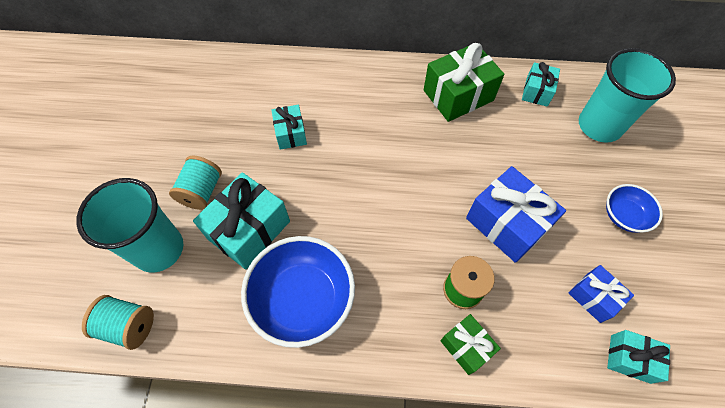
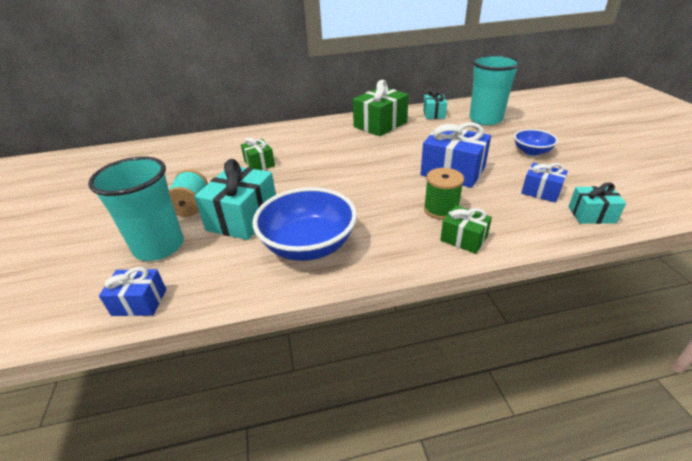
camera: 15 degrees left, 25 degrees down
turquoise spool [82,295,154,350] -> blue gift [99,267,166,316]
turquoise gift [271,105,307,150] -> green gift [241,138,275,170]

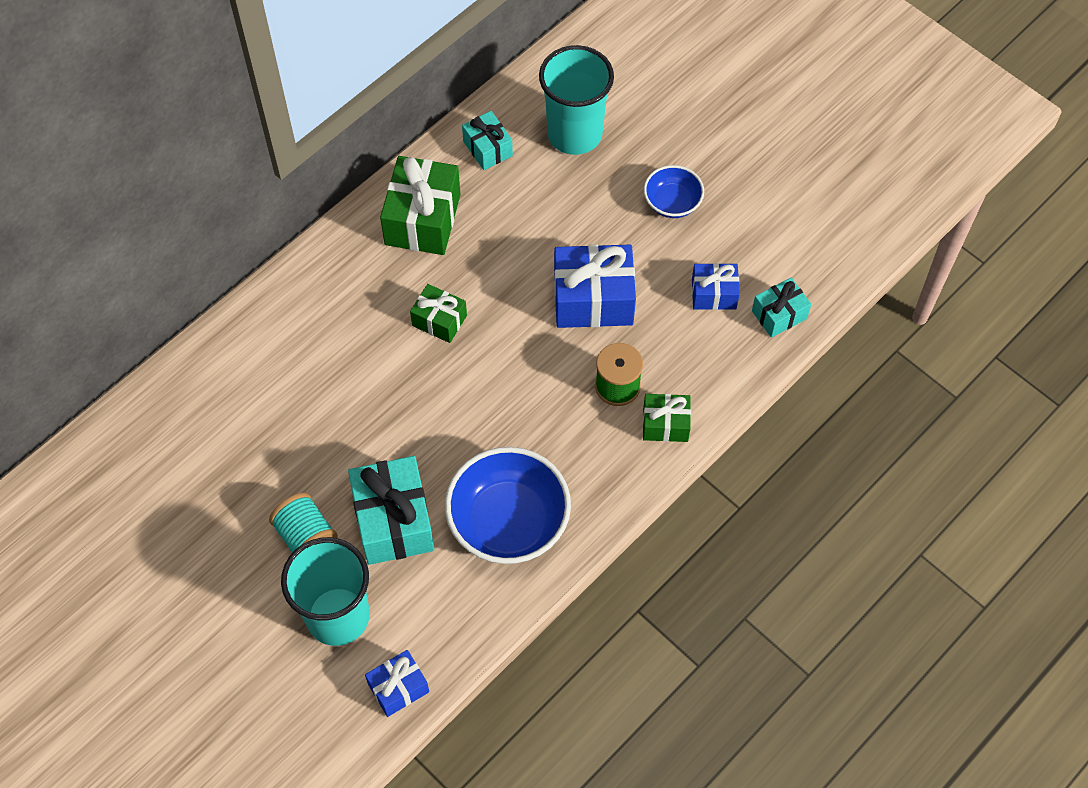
camera: 35 degrees left, 25 degrees up
green gift [241,138,275,170] -> green gift moved to [410,284,467,343]

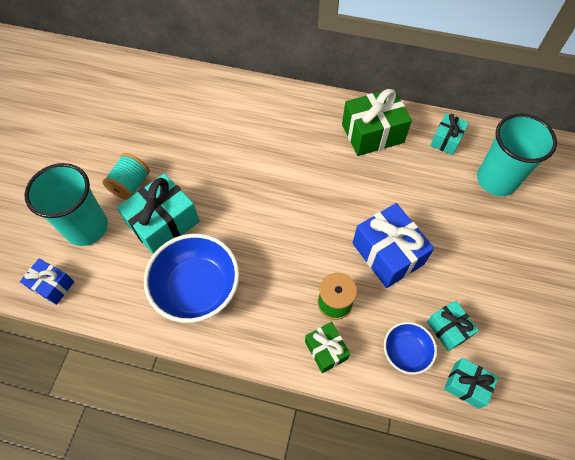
camera: 60 degrees right, 0 degrees up
green gift [410,284,467,343] -> none
blue bowl [644,165,704,218] -> blue bowl moved to [384,322,437,375]
blue gift [692,263,740,310] -> turquoise gift [427,301,479,351]

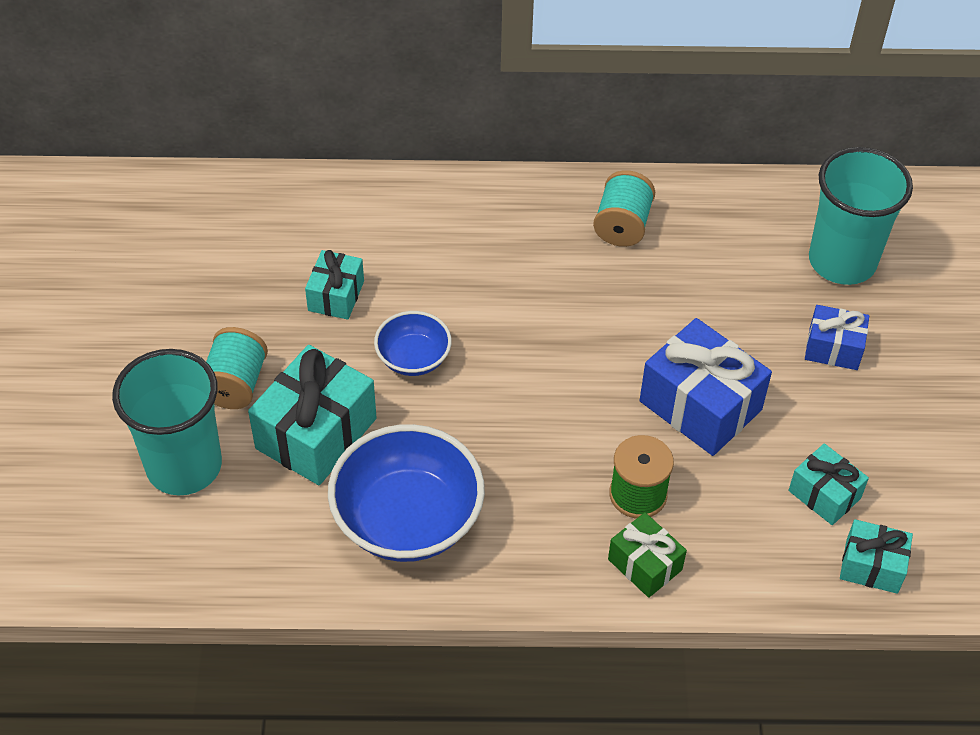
camera: 15 degrees left, 10 degrees down
blue gift [20,259,74,305] -> blue gift moved to [805,305,869,370]
green gift [342,88,412,156] -> turquoise spool [593,170,655,247]
blue bowl [384,322,437,375] -> blue bowl moved to [374,311,452,376]
turquoise gift [430,113,469,155] -> turquoise gift moved to [305,250,364,320]

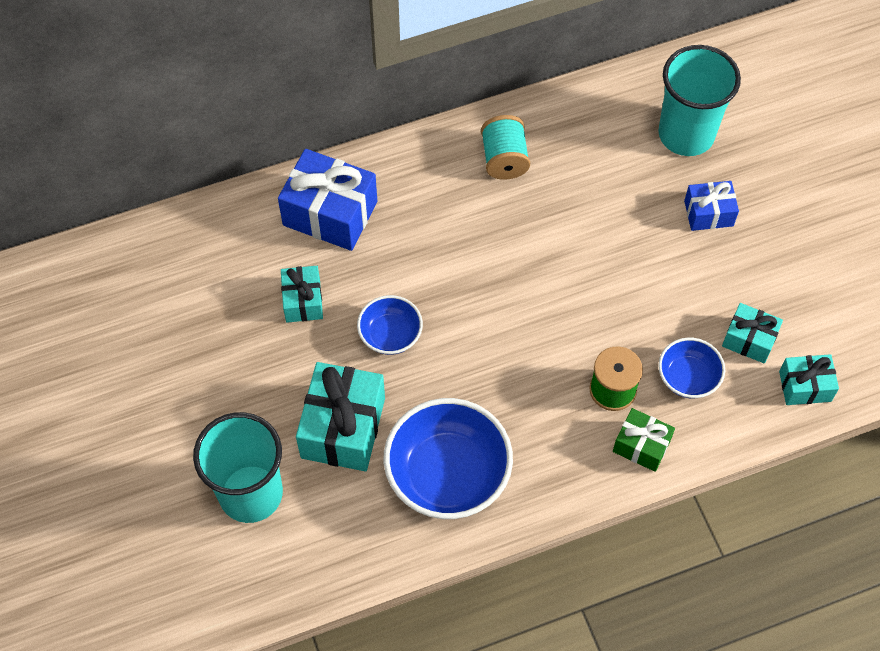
camera: 20 degrees left, 10 degrees up
turquoise spool [206,327,268,409] -> none
blue gift [640,318,772,456] -> blue gift moved to [278,149,377,251]
none -> blue bowl [658,338,725,398]

